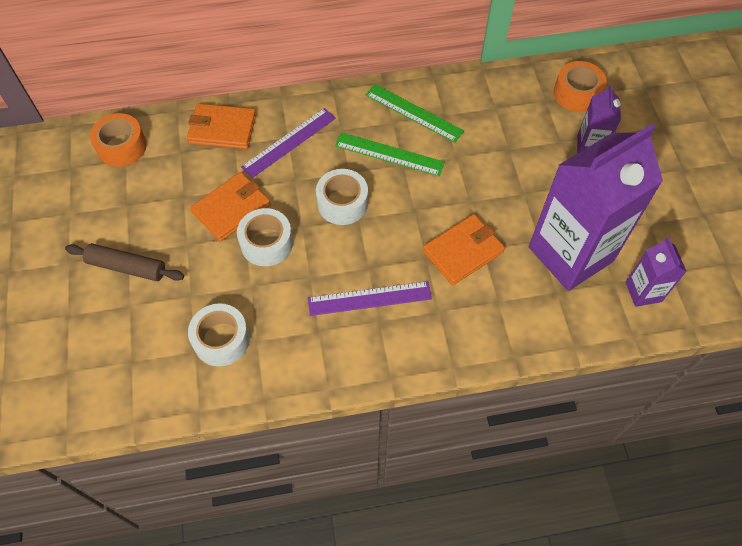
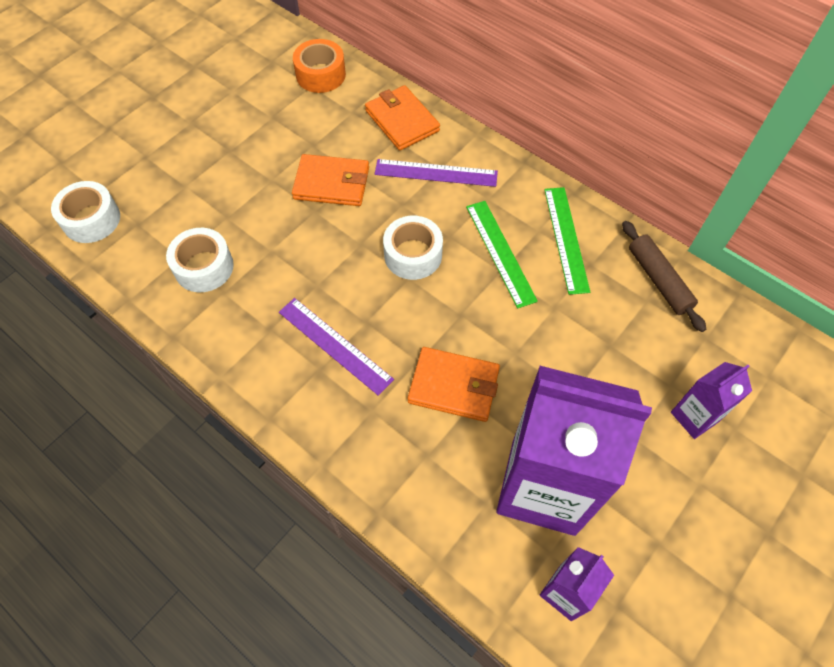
camera: 50 degrees right, 0 degrees up
brown rolling pin [65,243,184,281] -> brown rolling pin moved to [622,221,706,332]
white tape [237,208,293,266] -> white tape moved to [51,181,120,243]
orange tape [553,61,607,112] -> none

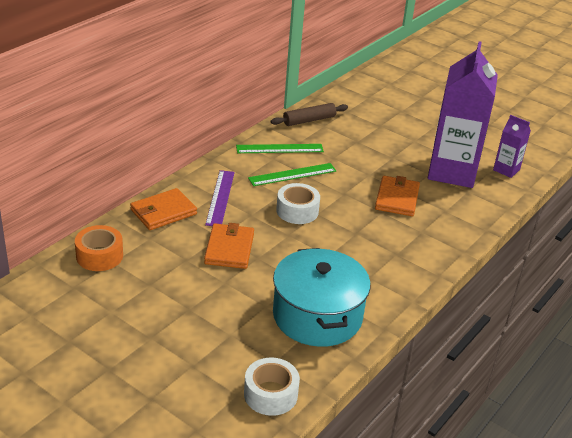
camera: 95 degrees left, 25 degrees down
white tape [166,228,234,292] -> turquoise pot [273,248,371,347]
purple ruler [279,298,394,396] -> none
purple carton [671,362,752,439] -> none

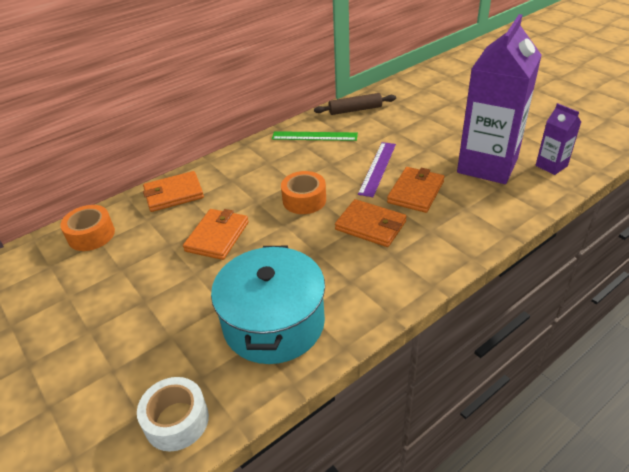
camera: 20 degrees right, 5 degrees up
purple ruler [205,170,235,226] -> purple ruler moved to [358,142,396,197]
green ruler [248,163,336,186] -> none
white tape [276,183,320,224] -> orange tape [281,171,326,214]
none -> orange wallet [335,199,407,247]

